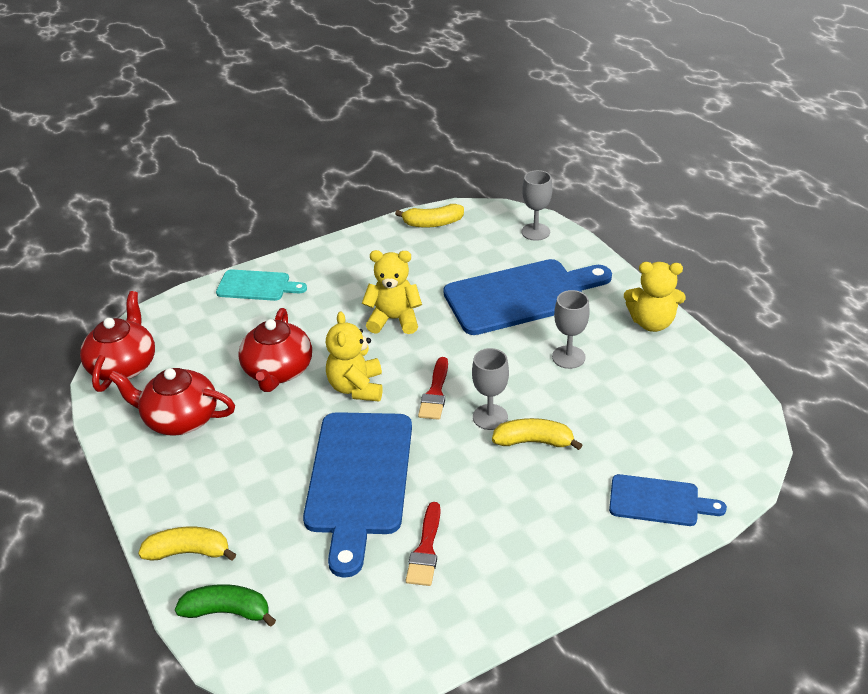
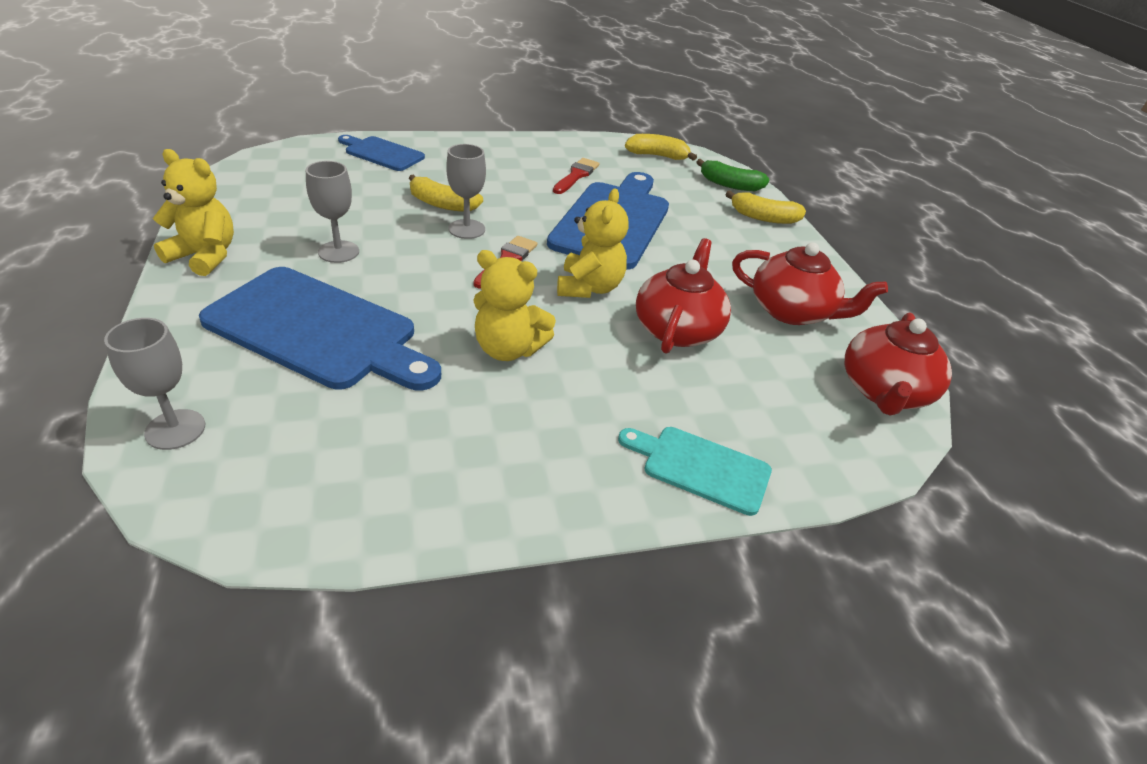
camera: 170 degrees left, 0 degrees up
yellow banana [395,204,464,228] -> yellow banana moved to [625,134,697,161]
blue cutting board [443,259,612,335] -> blue cutting board turned 150 degrees counterclockwise [199,267,441,390]

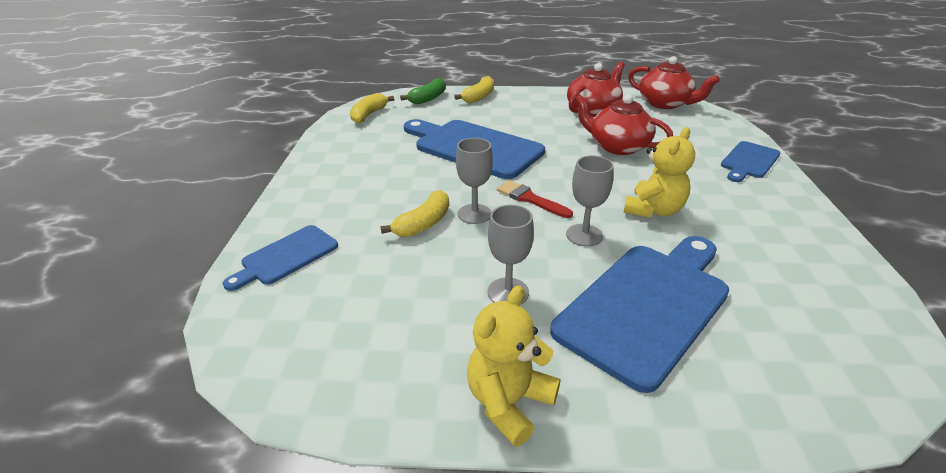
camera: 70 degrees left, 5 degrees down
grey goblet [104,318,205,450] -> grey goblet moved to [566,155,614,247]
red brush [553,158,599,194] -> none
yellow teddy bear [557,189,628,298] -> none
turquoise cutting board [618,427,772,516] -> blue cutting board [721,141,781,182]

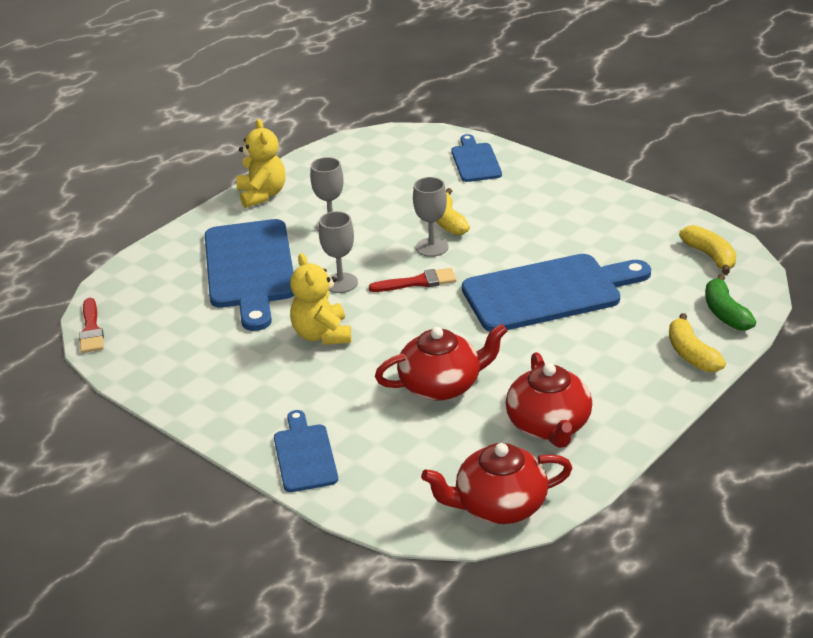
camera: 130 degrees right, 0 degrees up
none -> red brush [79,298,104,353]

